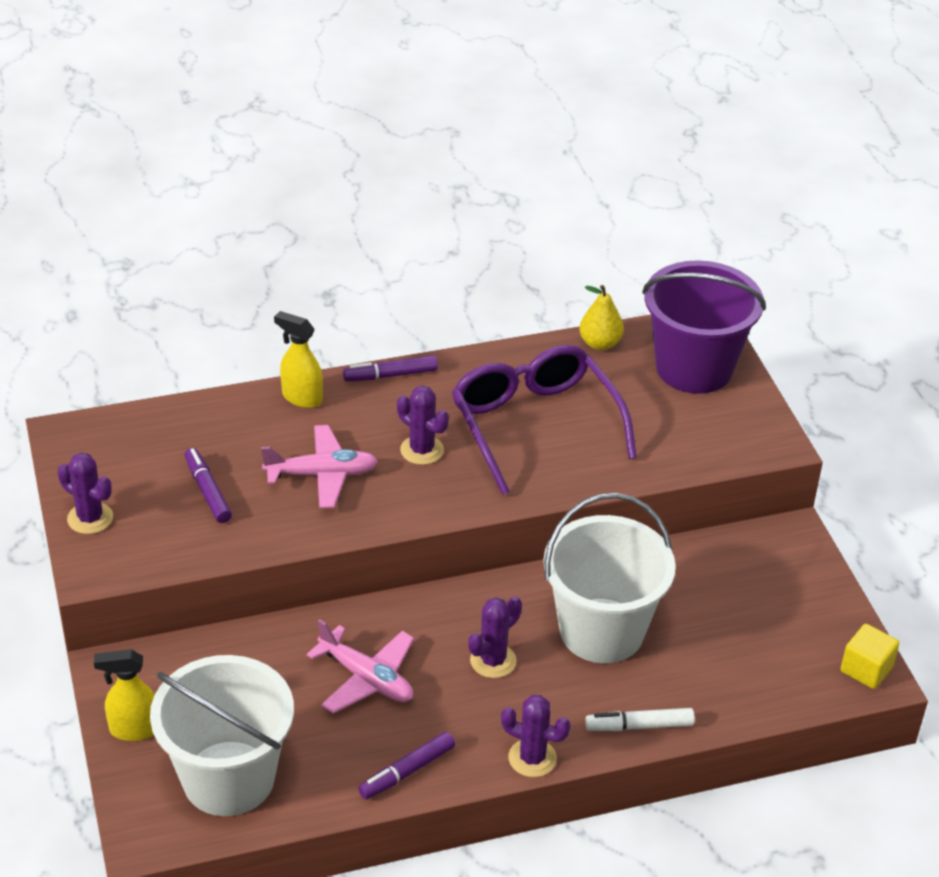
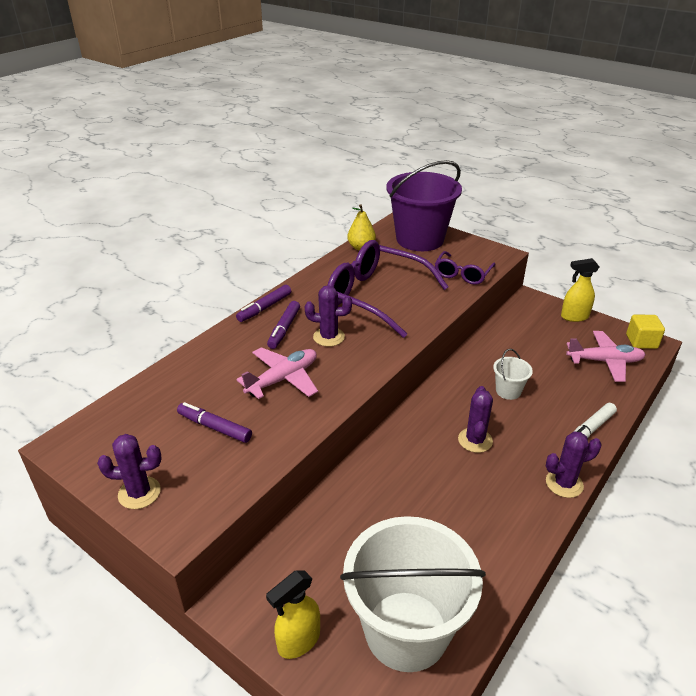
camera: 35 degrees left, 5 degrees down
yellow spray bottle [274,311,323,408] -> yellow spray bottle moved to [561,258,599,322]
pink plane [307,619,414,714] -> pink plane moved to [566,331,646,382]
purple marker [358,732,455,800] -> purple marker moved to [267,301,300,349]
white bucket [543,493,676,663] -> white bucket [493,349,533,400], size x0.42
none -> purple glasses [435,251,496,285]

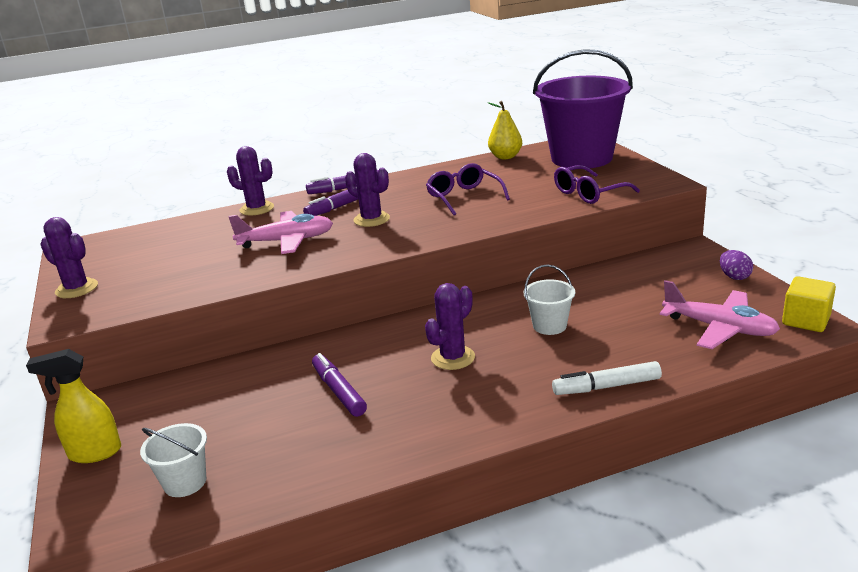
camera: 35 degrees right, 10 degrees down
purple marker [177,402,252,443] -> purple marker moved to [312,353,367,417]
purple glasses [328,240,448,338] -> purple glasses [426,163,510,215], size x0.53
white bucket [340,516,486,672] -> white bucket [140,423,207,497], size x0.42
purple cactus [546,431,602,498] -> purple cactus moved to [227,146,274,215]
yellow spray bottle [561,258,599,322] -> purple egg [720,250,753,280]

